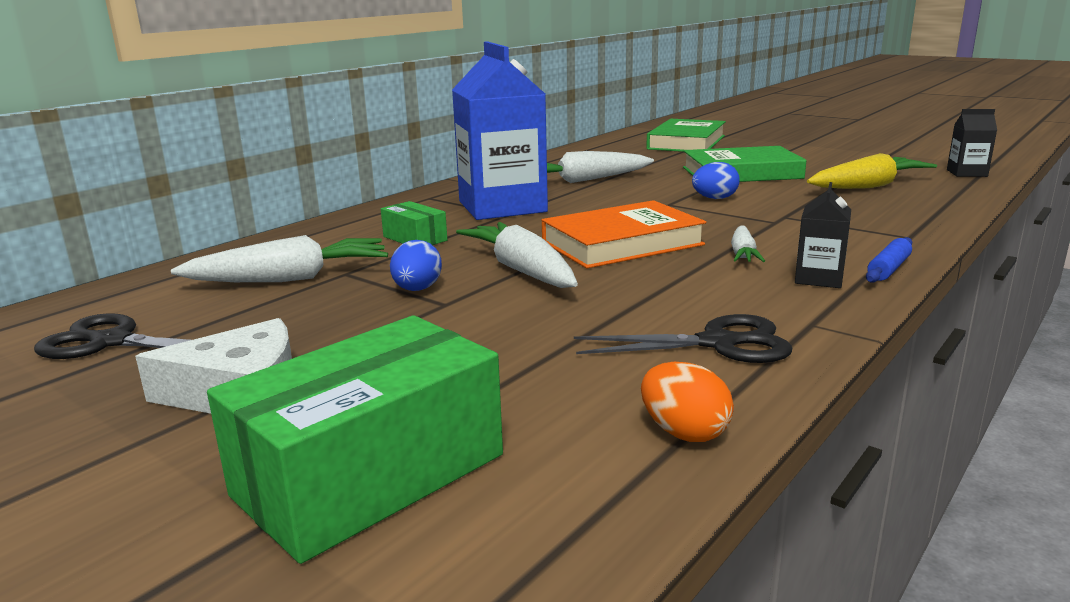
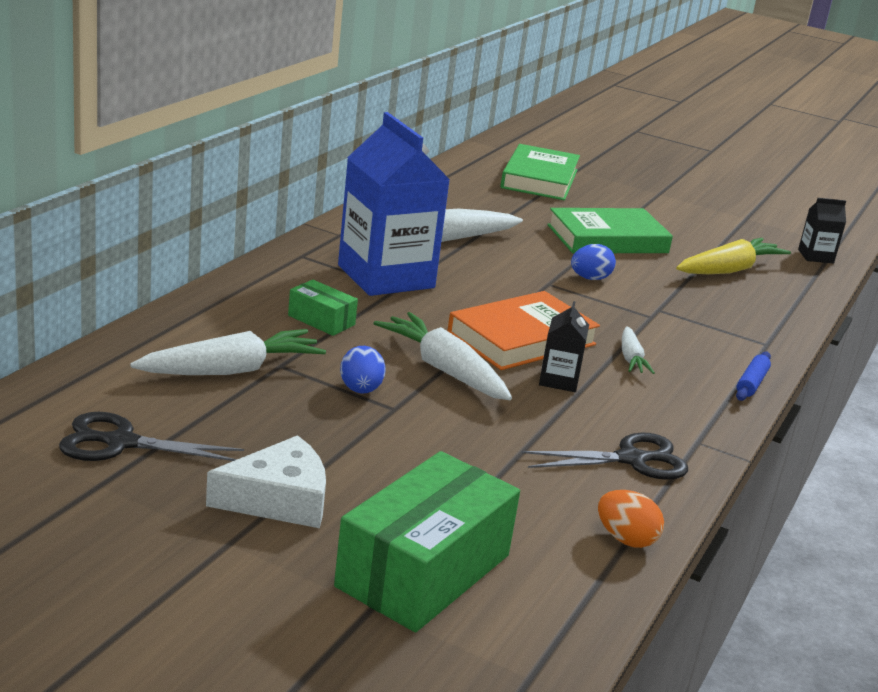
camera: 15 degrees left, 5 degrees up
black carton [795,182,851,288] -> black carton moved to [539,301,589,392]

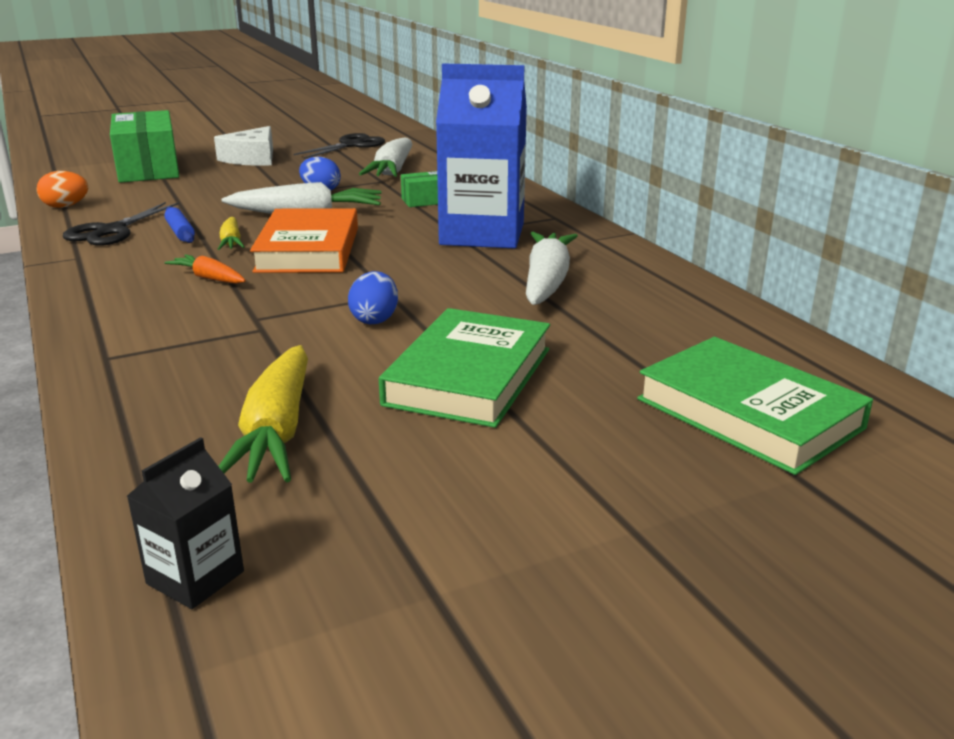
camera: 130 degrees right, 0 degrees up
black carton [539,301,589,392] -> yellow carrot [218,217,245,250]
white carrot [622,326,655,374] -> orange carrot [165,254,246,284]
blue rolling pin [736,351,771,401] -> blue rolling pin moved to [165,207,195,243]

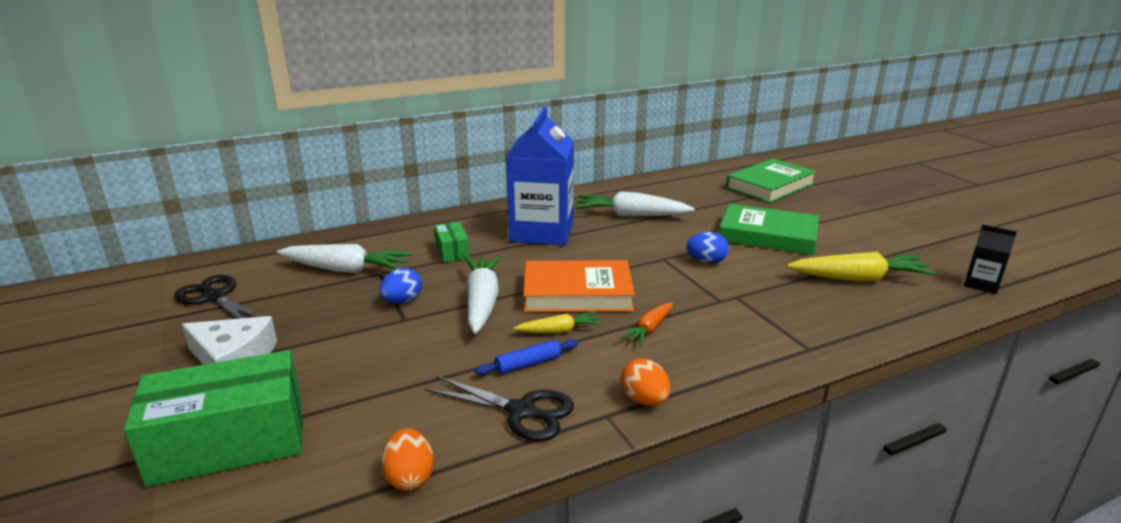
camera: 90 degrees left, 0 degrees up
none -> orange egg [621,358,670,406]

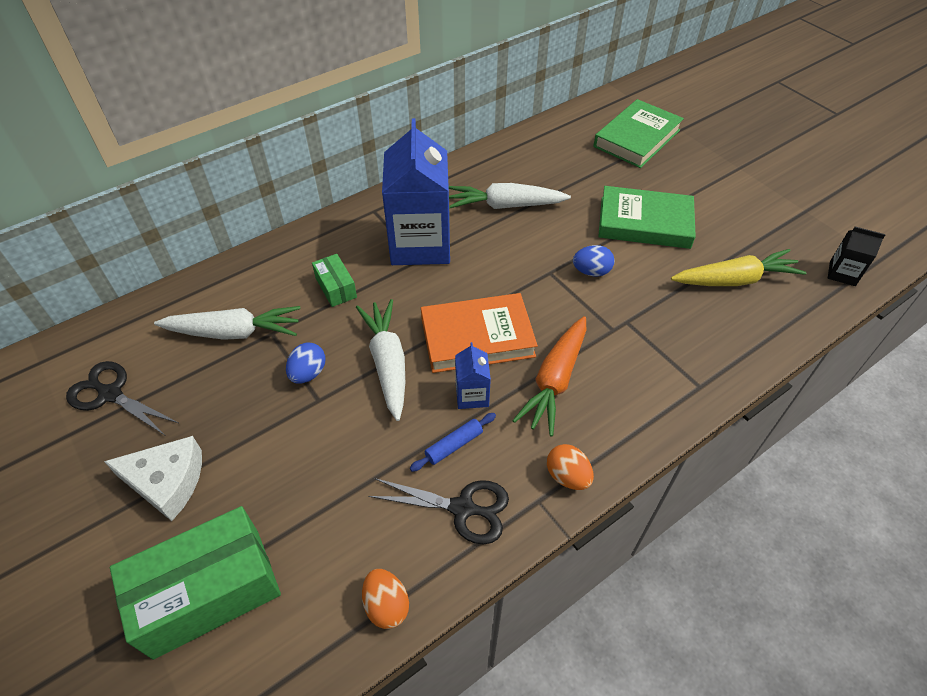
camera: 10 degrees left, 25 degrees up
yellow carrot [513,312,602,333] -> blue carton [455,342,491,409]
orange carrot [620,302,673,346] -> orange carrot [512,316,586,436], size x1.82

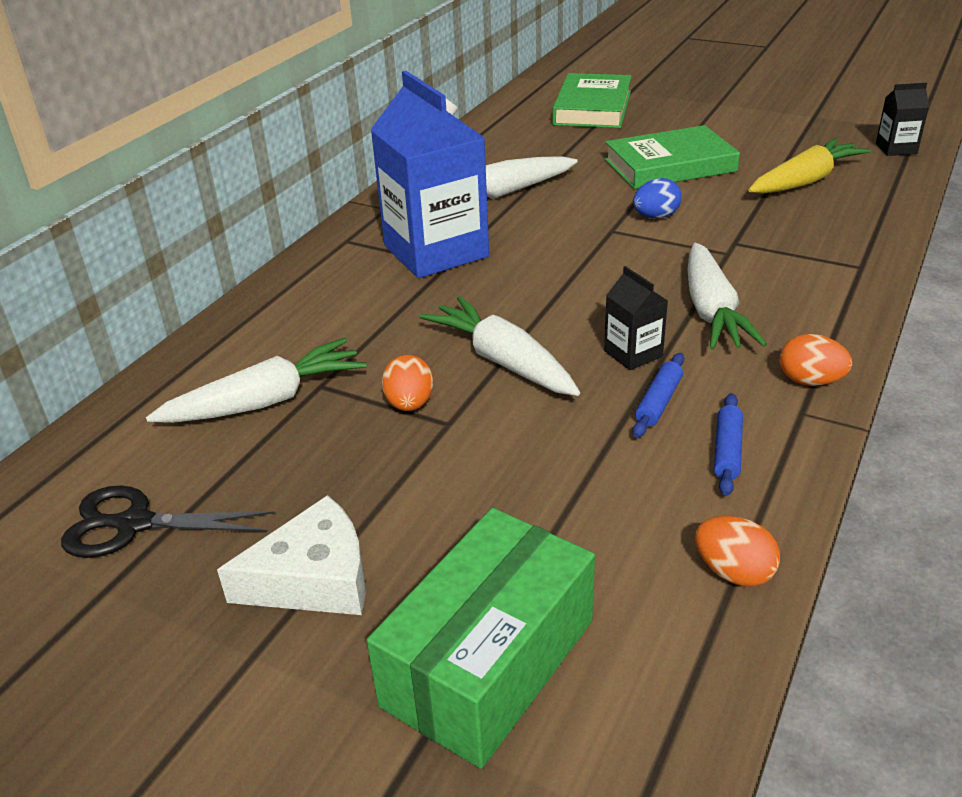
camera: 25 degrees left, 15 degrees down
blue egg [286,343,326,384] -> orange egg [382,355,433,411]
green box [312,254,357,307] -> none
black scissors [368,478,509,545] -> blue rolling pin [714,393,743,496]
orange book [421,293,538,373] -> none
blue carton [455,342,491,409] -> black carton [604,266,668,370]
orange carrot [512,316,586,436] -> white carrot [688,243,767,350]

